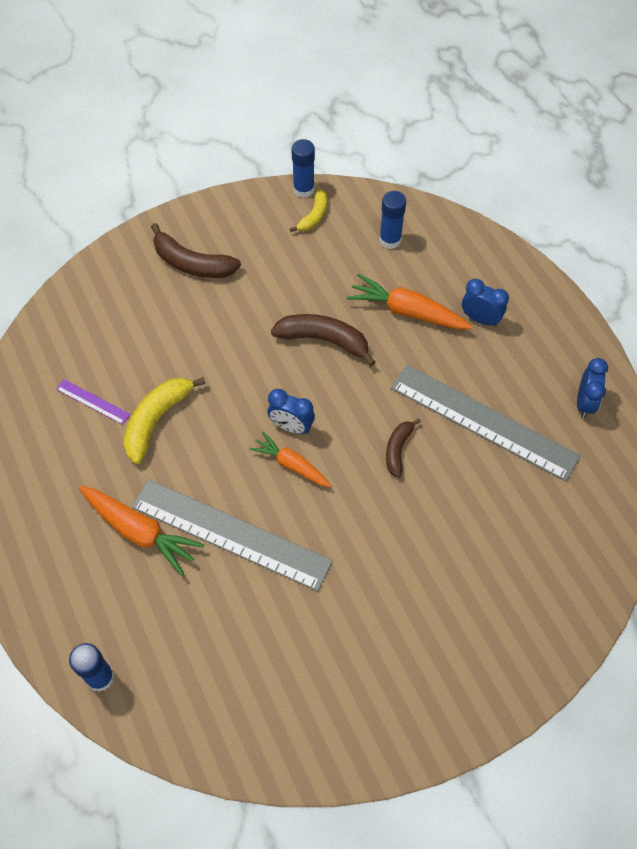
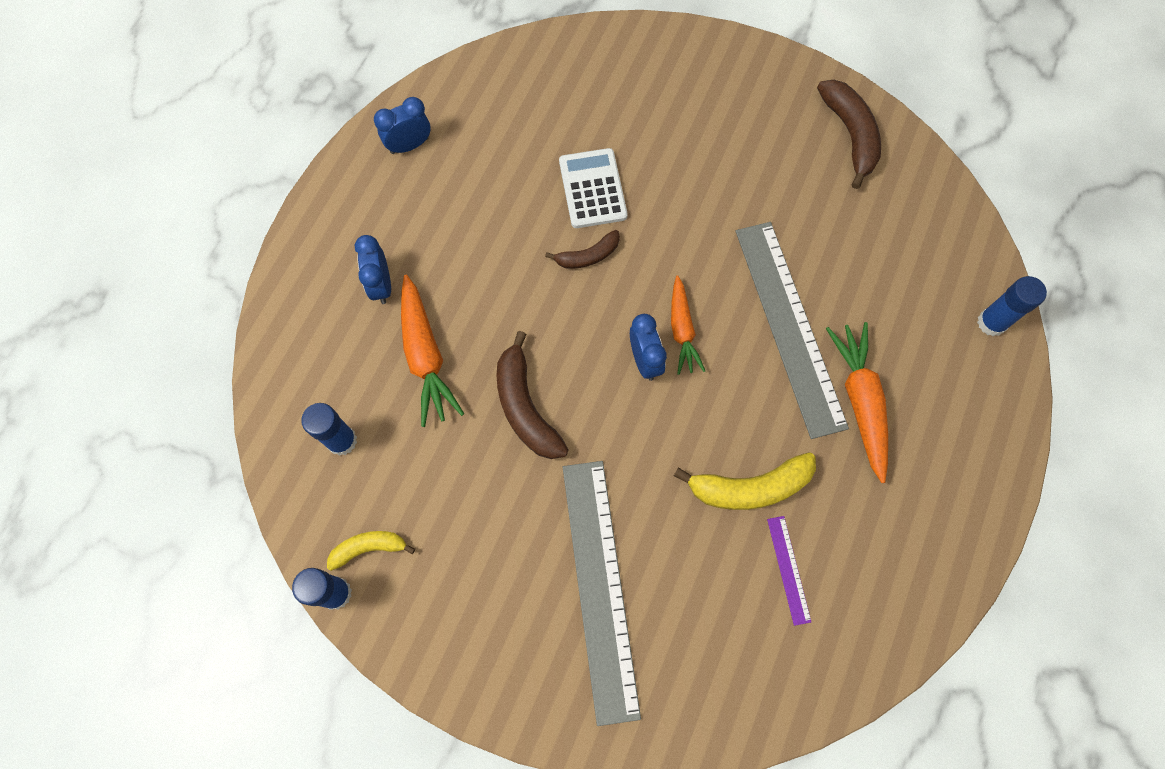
camera: 130 degrees left, 10 degrees up
brown banana [151,223,241,278] -> brown banana moved to [817,80,881,189]
grey ruler [391,365,581,482] -> grey ruler moved to [563,461,641,726]
none -> white calculator [559,148,628,228]

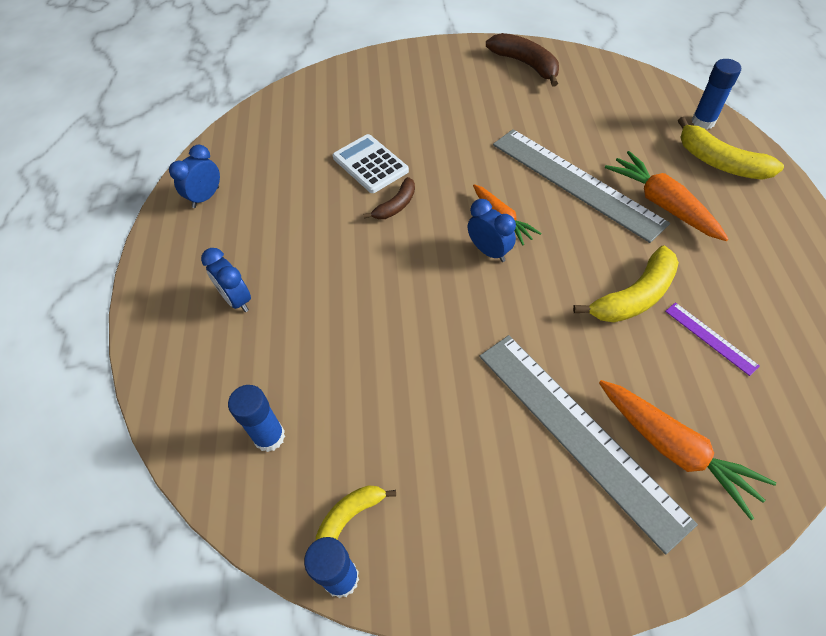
camera: 25 degrees left, 15 degrees down
orange carrot [401,275,464,427] -> orange carrot moved to [599,380,776,520]
brown banana [496,331,569,459] -> none
none -> yellow banana [678,117,784,180]

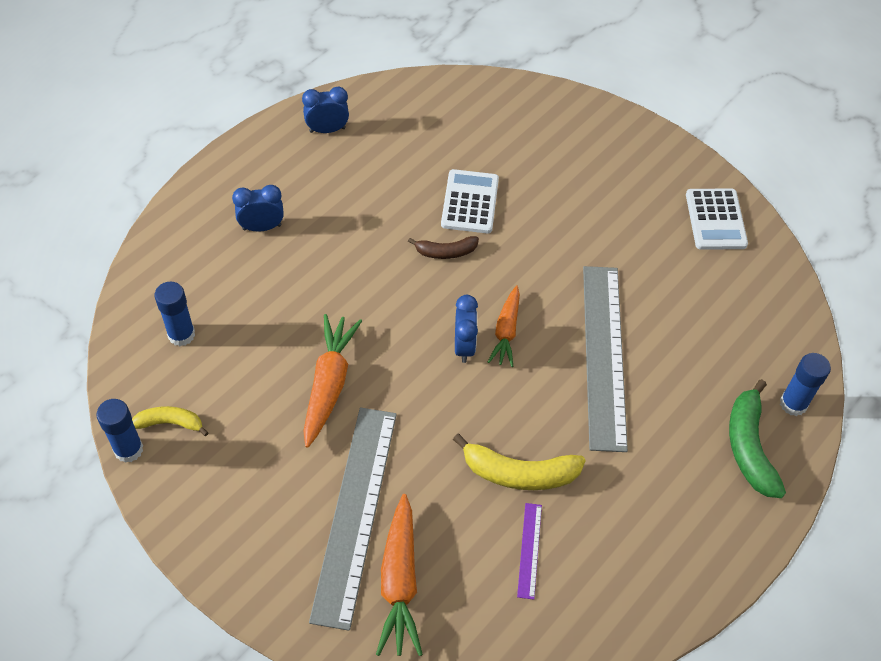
camera: 40 degrees right, 0 degrees up
blue clock [201,248,251,312] -> blue clock turned 75 degrees clockwise [232,185,284,231]
brown banana [486,33,559,87] -> white calculator [686,188,748,250]
orange carrot [605,151,728,241] -> orange carrot moved to [303,314,362,448]
yellow banana [678,117,784,180] -> green banana [729,379,786,498]

